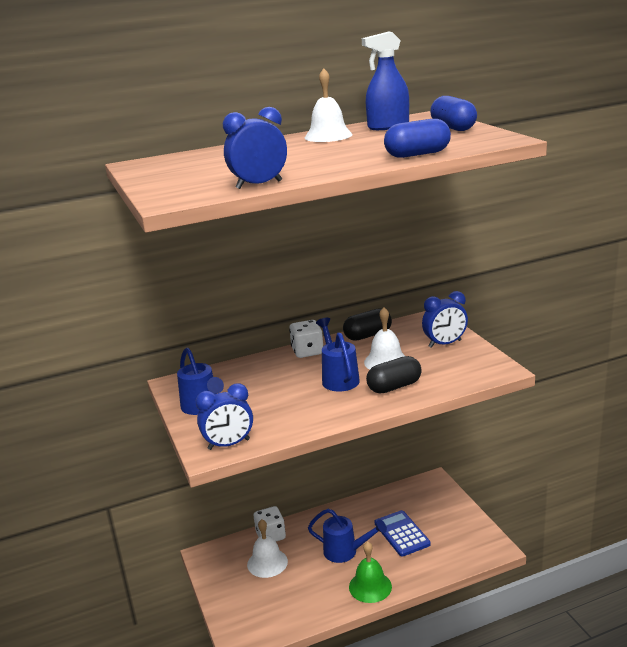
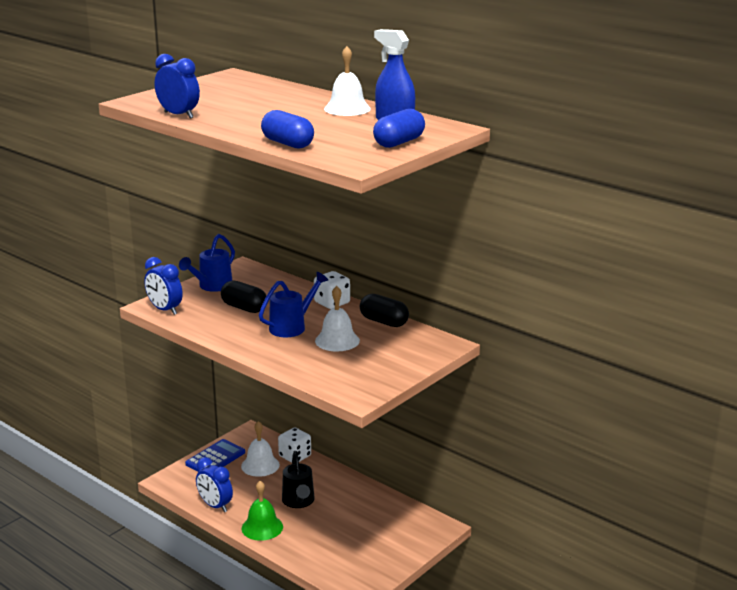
camera: 60 degrees right, 0 degrees up
blue watering can [308,509,387,563] -> black watering can [282,451,315,508]
black capsule [366,356,422,393] -> black capsule moved to [221,280,267,313]
blue calculator [375,510,431,557] -> blue calculator moved to [185,439,245,472]
blue clock [422,291,468,348] -> blue clock moved to [196,457,233,512]

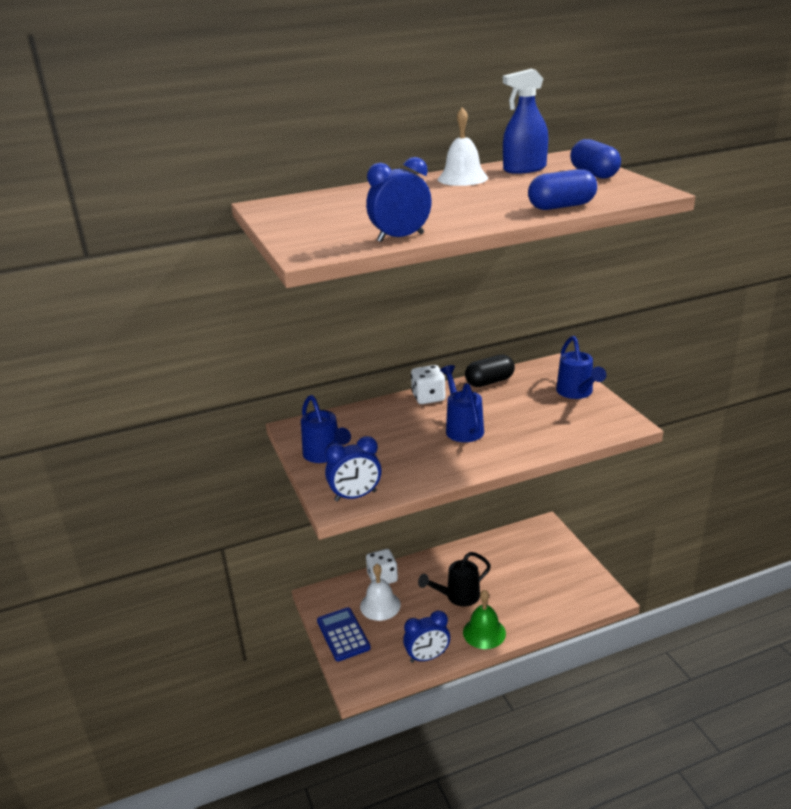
camera: 60 degrees left, 5 degrees up
black capsule [221,280,267,313] -> none
black watering can [282,451,315,508] -> black watering can turned 135 degrees clockwise [418,552,491,606]
white bell [315,286,360,351] -> none
none -> blue watering can [556,336,606,399]

